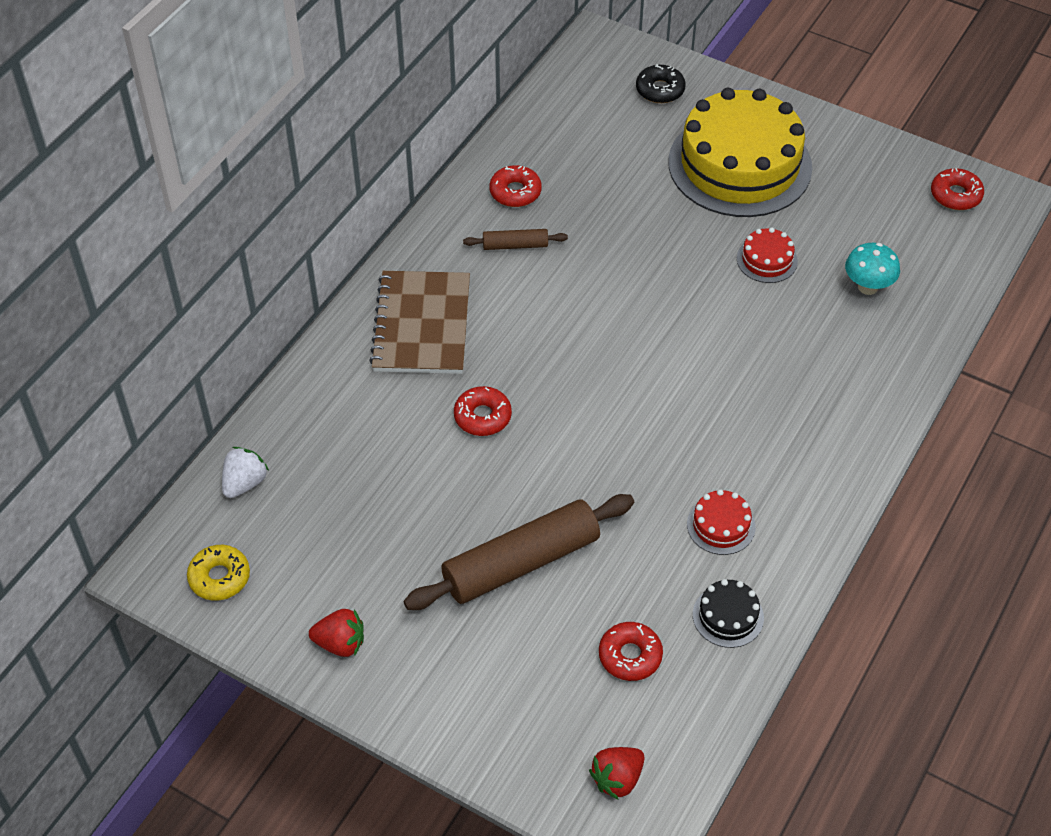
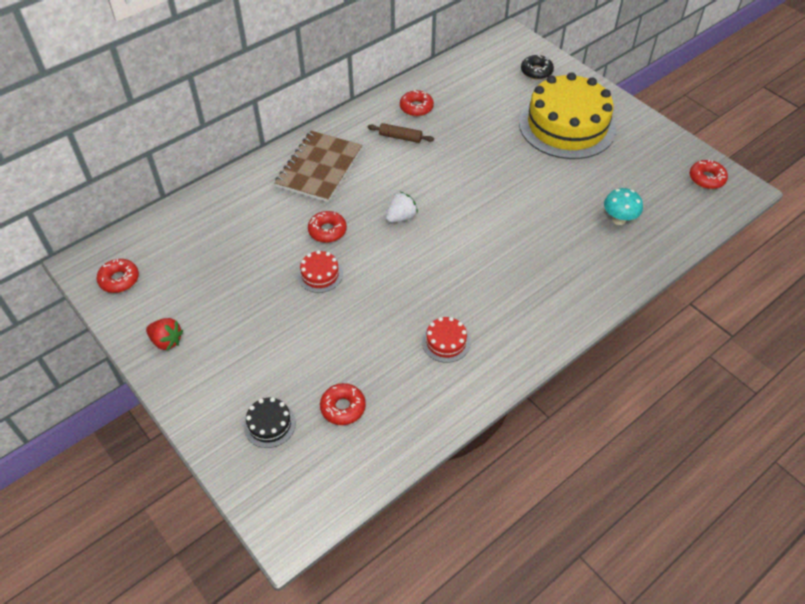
camera: 20 degrees right, 0 degrees up
yellow donut [187,545,250,601] -> red donut [96,259,139,293]
white strawberry [222,447,269,498] -> white strawberry moved to [386,192,418,223]
brown rolling pin [404,494,634,610] -> none
red strawberry [589,747,645,800] -> none
black cake [693,579,764,648] -> black cake moved to [244,397,296,448]
red cake [737,227,798,283] -> red cake moved to [297,250,343,293]

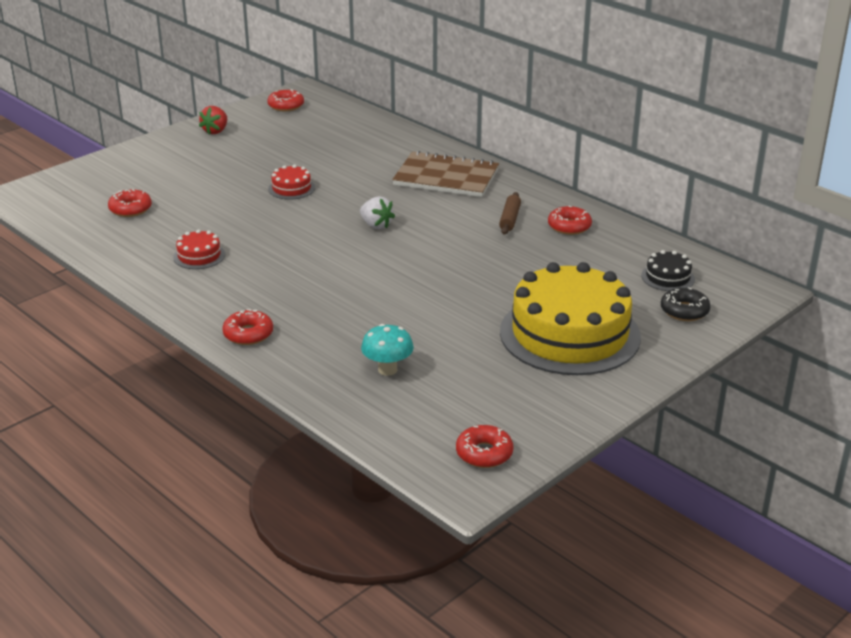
camera: 85 degrees right, 20 degrees down
black cake [244,397,296,448] -> black cake moved to [641,250,695,291]
red donut [308,211,347,243] -> red donut moved to [222,309,273,345]

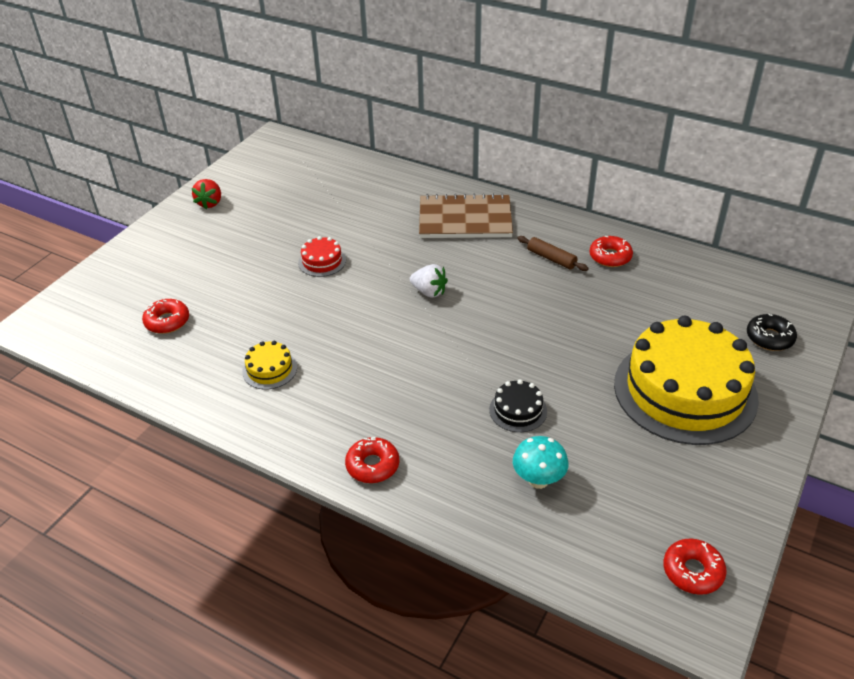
camera: 15 degrees left, 10 degrees up
red cake [173,229,225,269] -> yellow cake [242,341,297,389]
red donut [267,89,304,111] -> none
brown rolling pin [499,192,521,235] -> brown rolling pin turned 45 degrees counterclockwise [517,236,589,271]
black cake [641,250,695,291] -> black cake moved to [489,379,547,432]

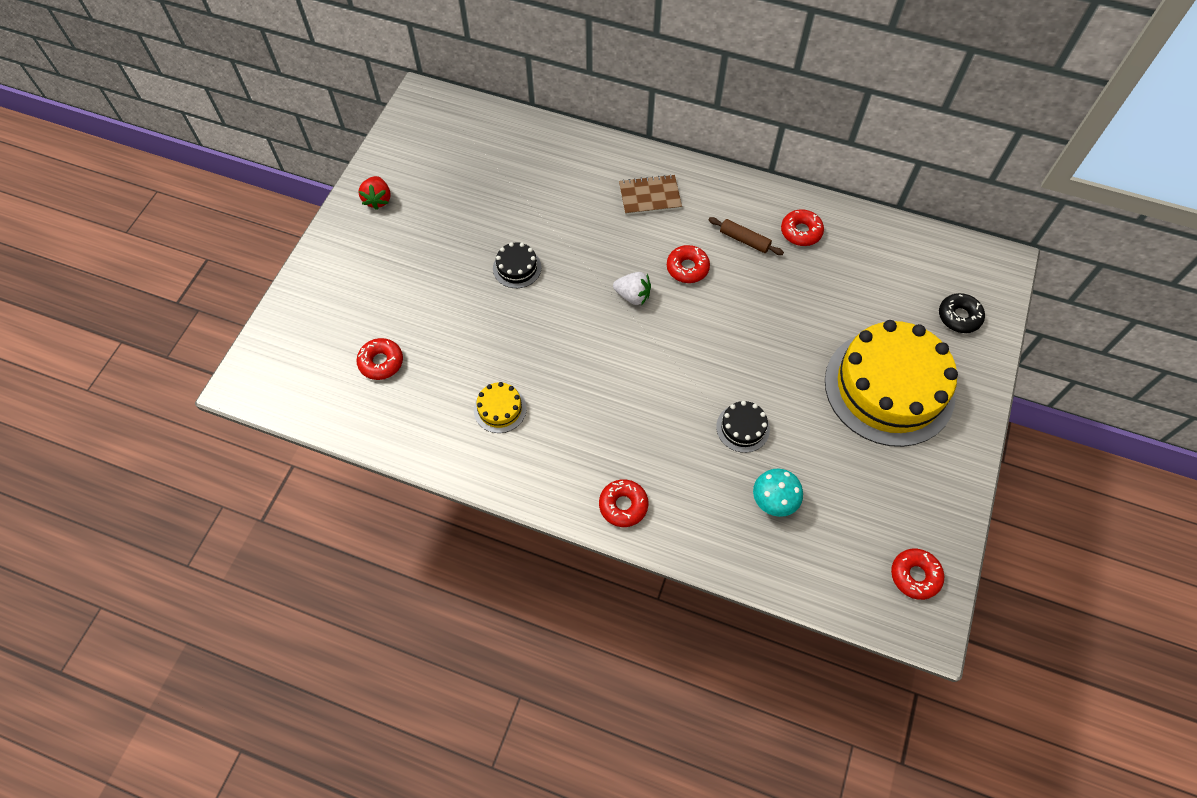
camera: 10 degrees left, 20 degrees up
red cake [298,236,346,277] -> black cake [493,242,541,288]
brown notebook [419,193,513,238] -> brown notebook [619,174,682,215], size x0.61
none -> red donut [667,245,710,283]

